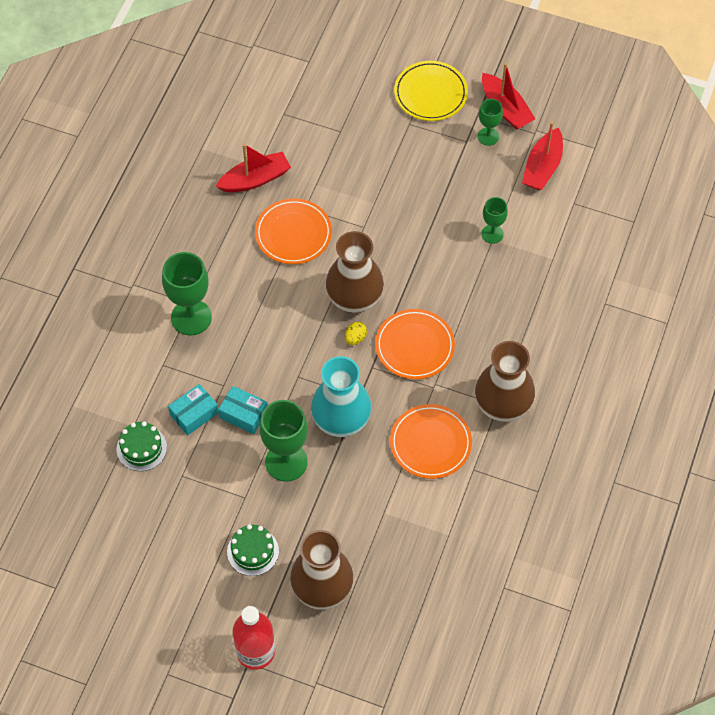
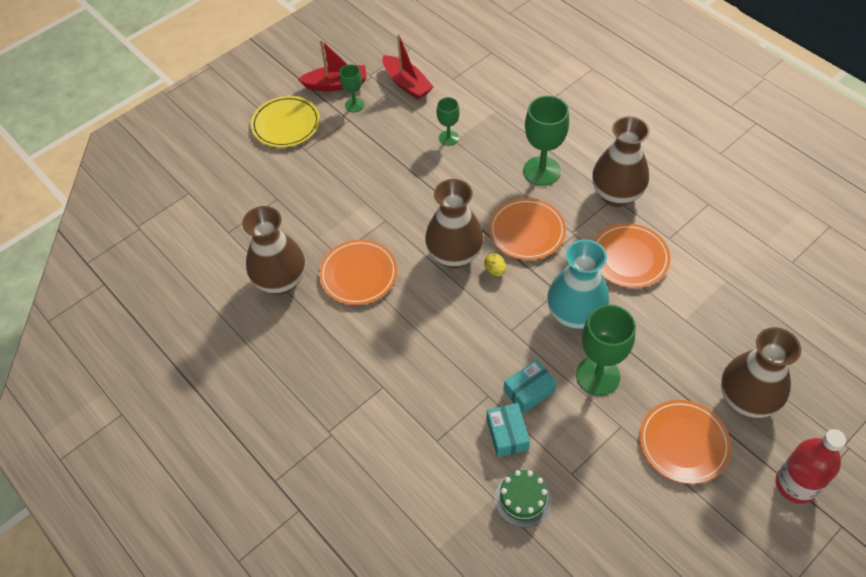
camera: 60 degrees left, 5 degrees down
green goblet [162,252,212,336] -> green goblet moved to [523,96,569,186]
red boat [216,144,291,192] -> brown vase [242,206,305,295]
green cake [227,524,279,576] -> orange plate [639,400,731,484]

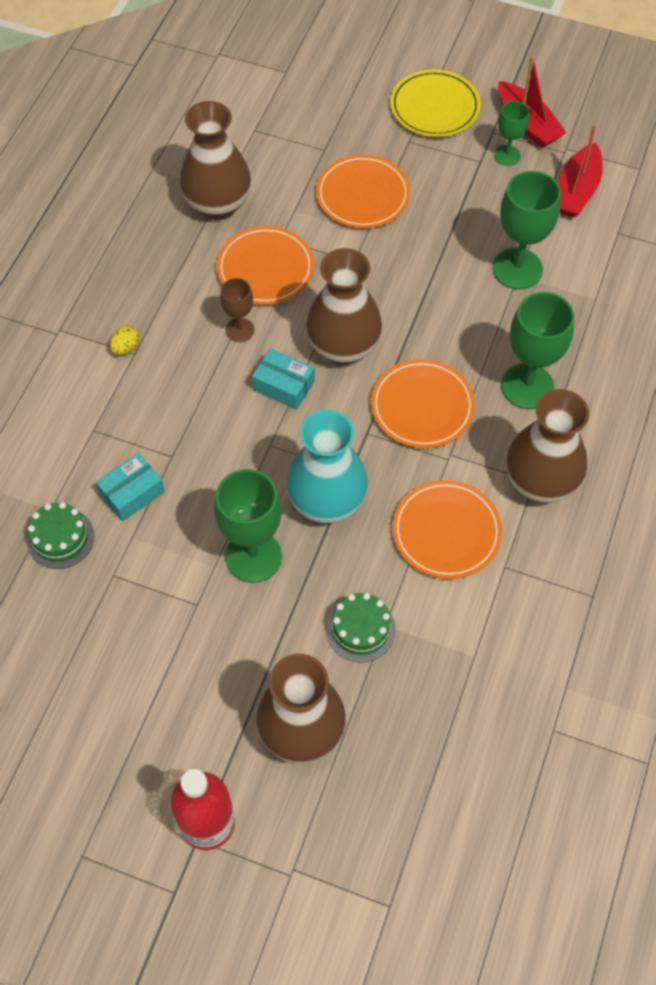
camera: 60 degrees right, 5 degrees up
green goblet [437,97,460,146] -> green goblet [492,171,561,290], size x1.79
yellow egg [484,253,506,276] -> yellow egg moved to [110,326,139,355]
turquoise box [504,359,557,414] -> turquoise box moved to [252,348,314,410]
orange plate [639,400,731,484] -> orange plate moved to [316,155,410,228]
none -> brown goblet [220,278,254,342]
none -> green cake [326,593,396,662]

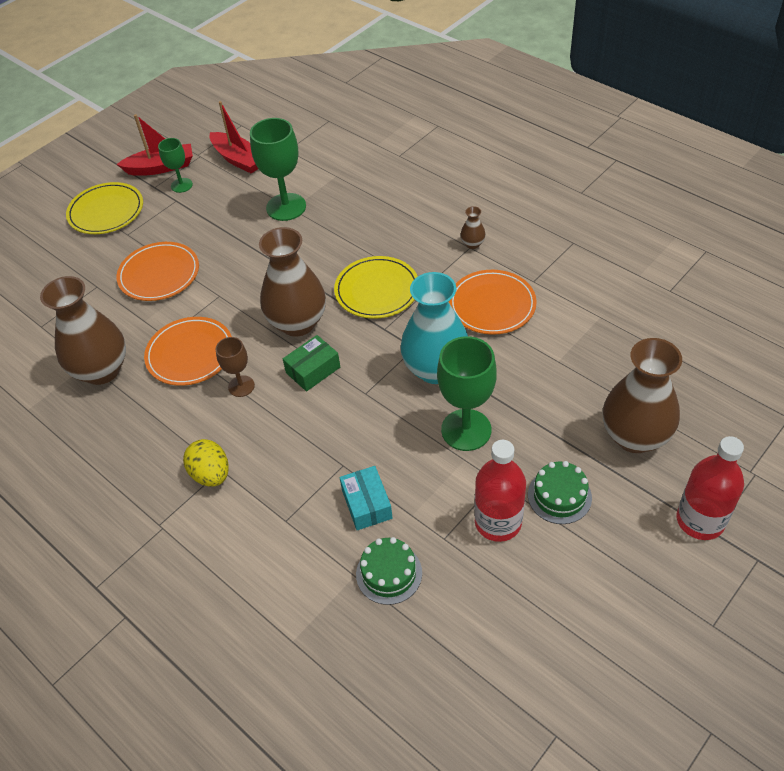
camera: 65 degrees left, 10 degrees down
yellow egg [110,326,139,355] -> yellow egg [183,439,229,487], size x1.64
turquoise box [252,348,314,410] -> green box [283,335,340,392]
green cake [326,593,396,662] -> green cake moved to [528,461,592,524]
orange plate [371,359,475,448] -> yellow plate [334,256,418,319]
green goblet [501,292,575,409] -> none
brown vase [506,389,589,503] -> brown vase [460,206,486,249], size x0.41
none -> red bottle [474,440,526,542]

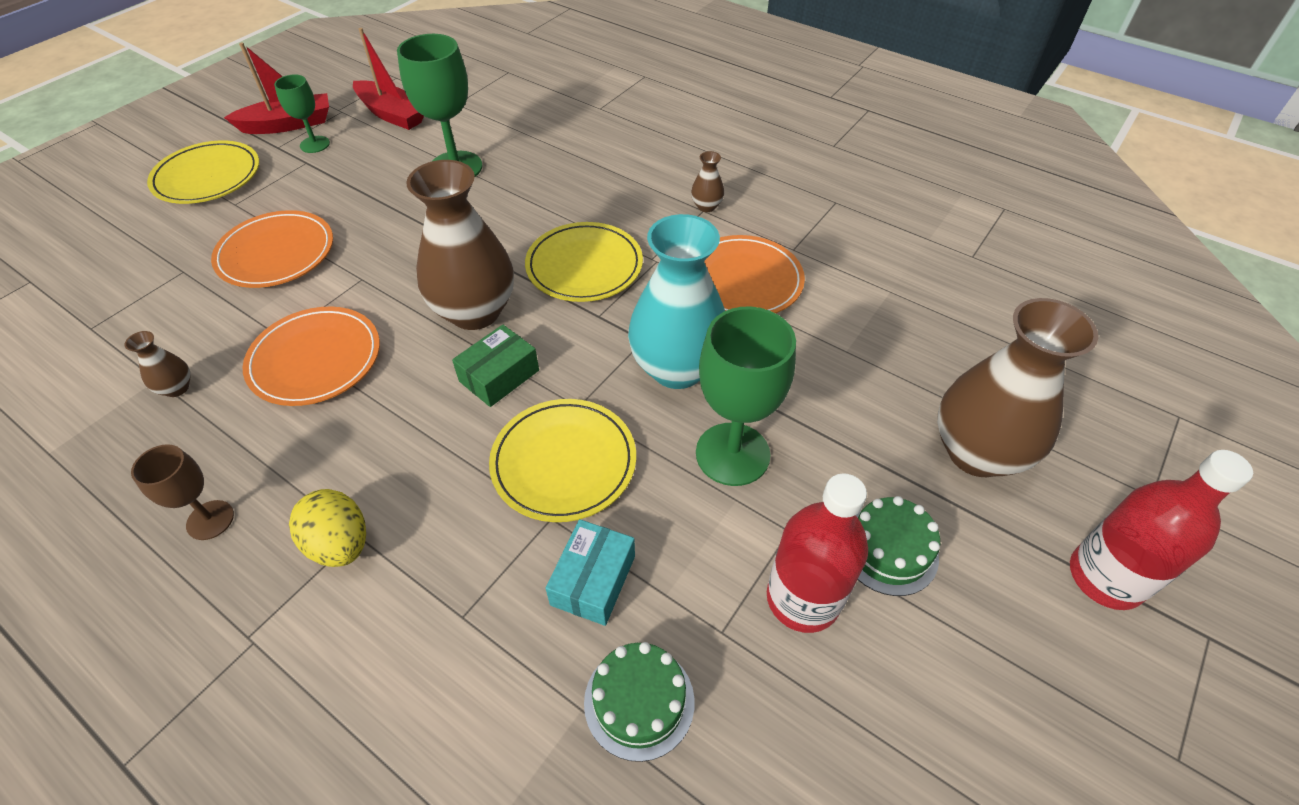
camera: 10 degrees left, 0 degrees up
brown vase [40,276,126,385] -> brown vase [124,331,191,397], size x0.41
brown goblet [216,337,255,397] -> brown goblet moved to [131,444,234,540]
turquoise box [340,466,393,530] -> turquoise box turned 45 degrees clockwise [545,519,635,626]
none -> yellow plate [489,399,636,522]

